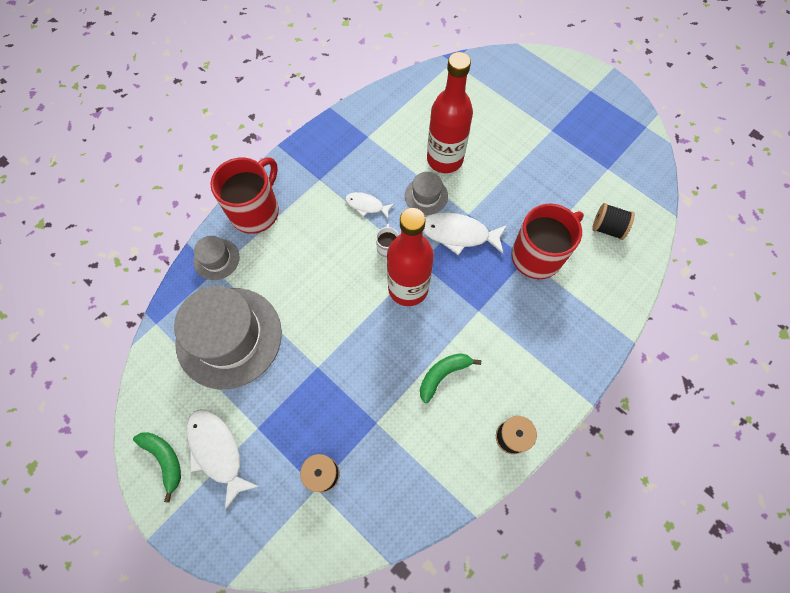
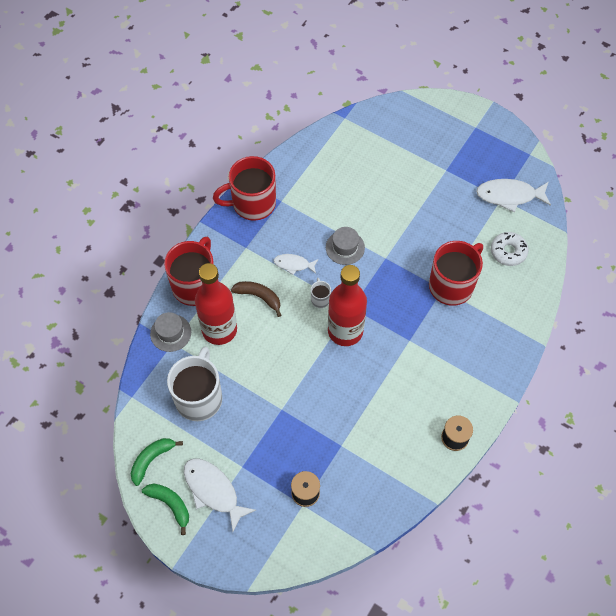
camera: 10 degrees left, 5 degrees down
grey hat [174,286,282,389] -> white mug [167,347,222,421]
green banana [420,353,481,403] -> green banana moved to [131,438,183,486]
white fish [423,213,507,255] -> white fish moved to [476,179,551,212]
red bottle [427,52,473,173] -> red bottle moved to [195,263,237,345]
black spool [592,203,635,240] -> white donut [491,232,529,266]
none -> red mug [213,156,276,221]
none -> brown banana [231,281,282,317]

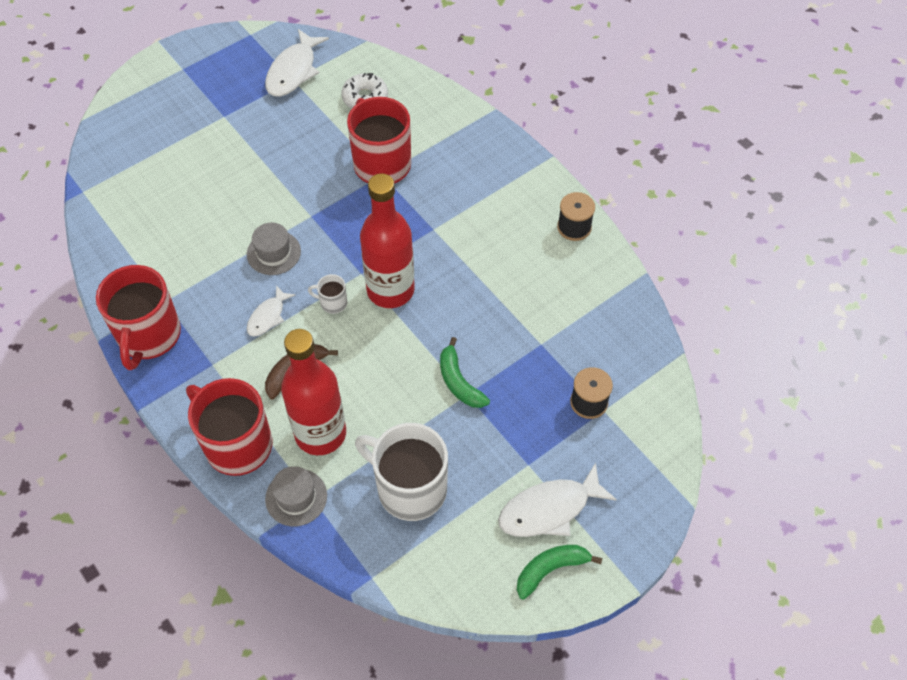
camera: 70 degrees left, 5 degrees down
green banana [131,438,183,486] -> green banana moved to [440,337,490,408]

